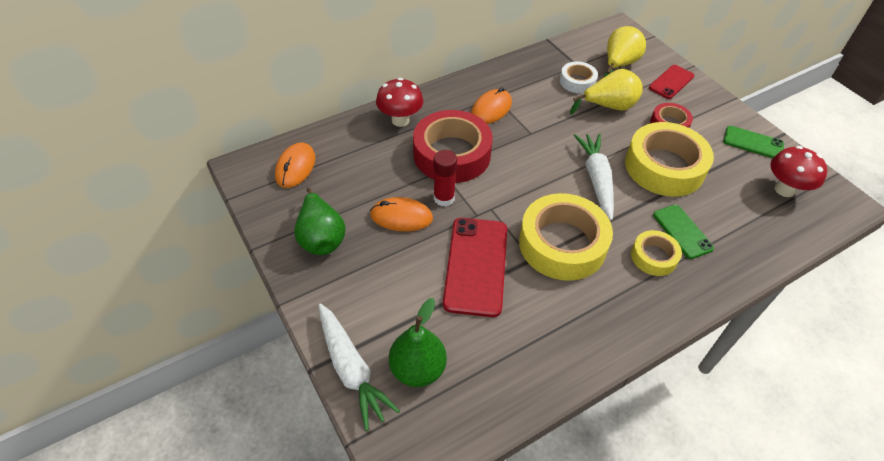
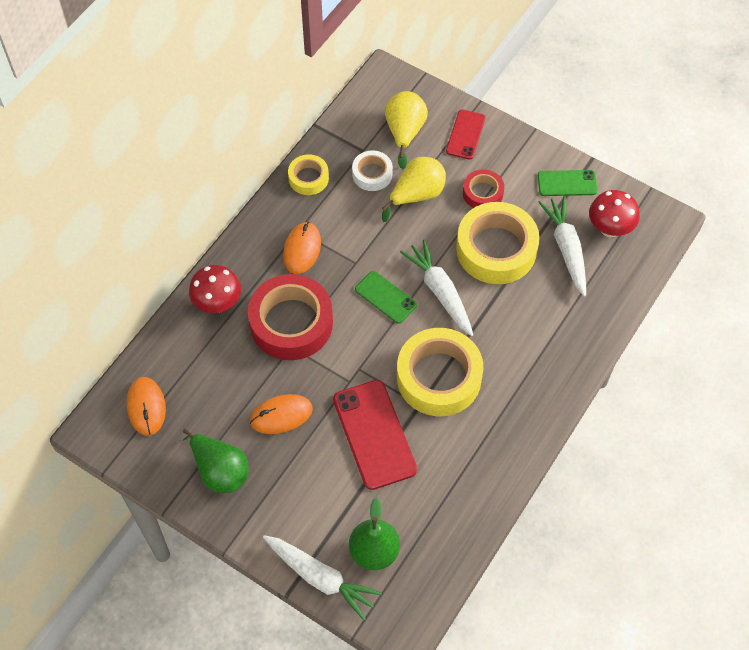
camera: 25 degrees left, 10 degrees up
red glue stick [433,150,457,206] -> none
yellow tape [631,230,682,276] -> yellow tape moved to [288,154,329,195]
green phone [653,205,714,259] -> green phone moved to [355,271,417,323]
none -> white carrot [538,196,586,297]

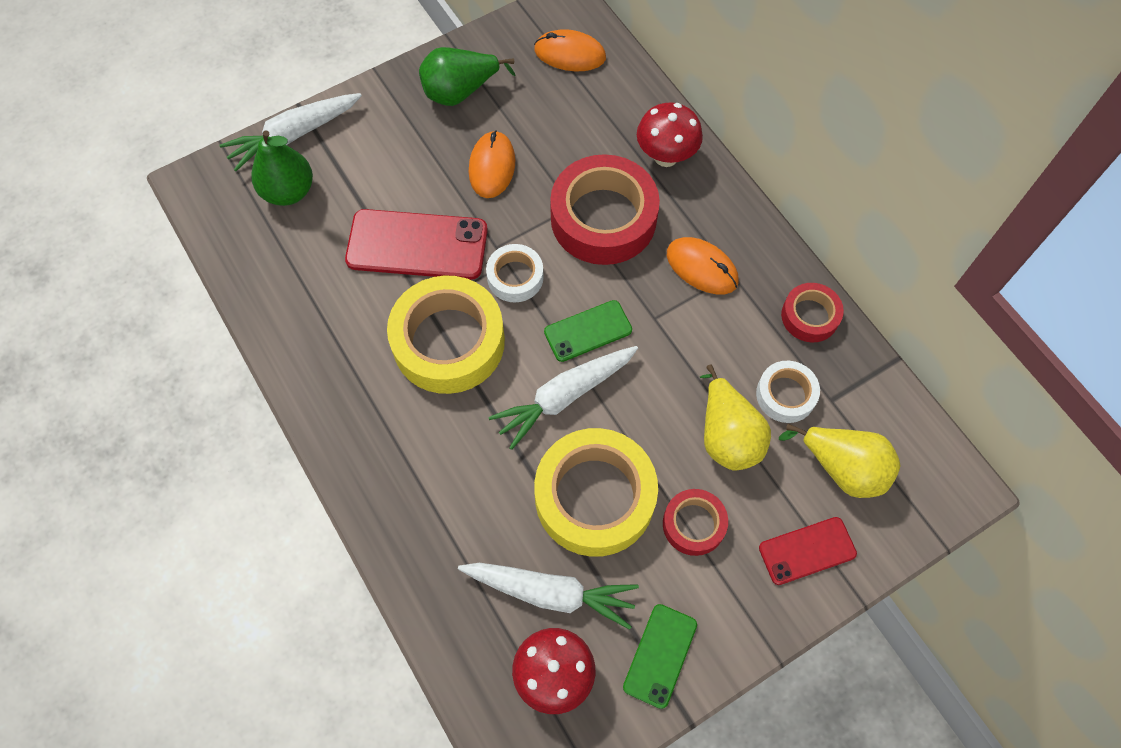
camera: 115 degrees right, 5 degrees up
yellow tape [288,154,329,195] -> red tape [781,283,844,342]
white carrot [400,239,473,336] -> white carrot turned 150 degrees clockwise [488,346,638,450]
red phone [446,110,486,160] -> red phone turned 60 degrees counterclockwise [759,517,857,585]
none -> white tape [486,244,544,302]

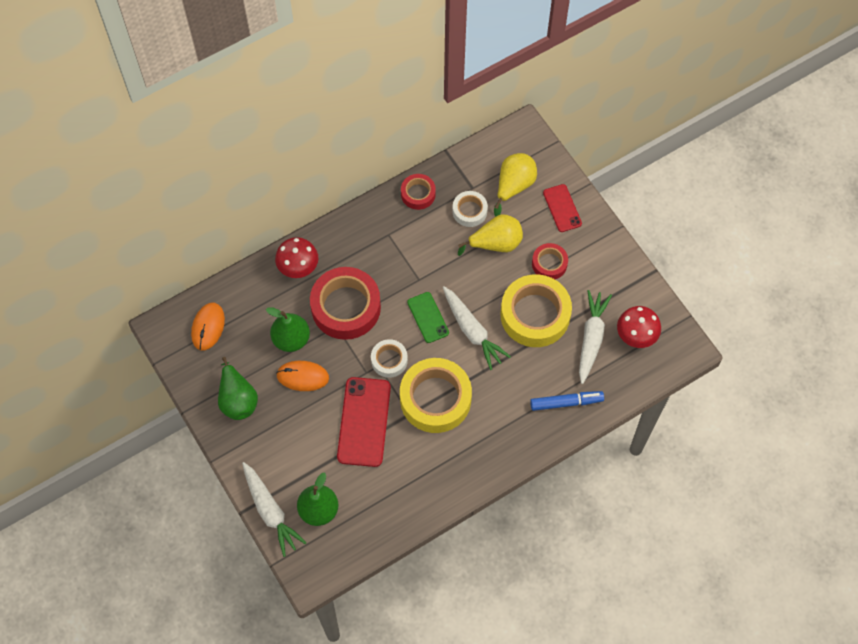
camera: 90 degrees left, 0 degrees up
green phone [623,604,697,709] -> none
orange mouse [667,237,738,294] -> none
none -> green pear [266,307,310,352]
none -> blue marker [530,391,604,411]

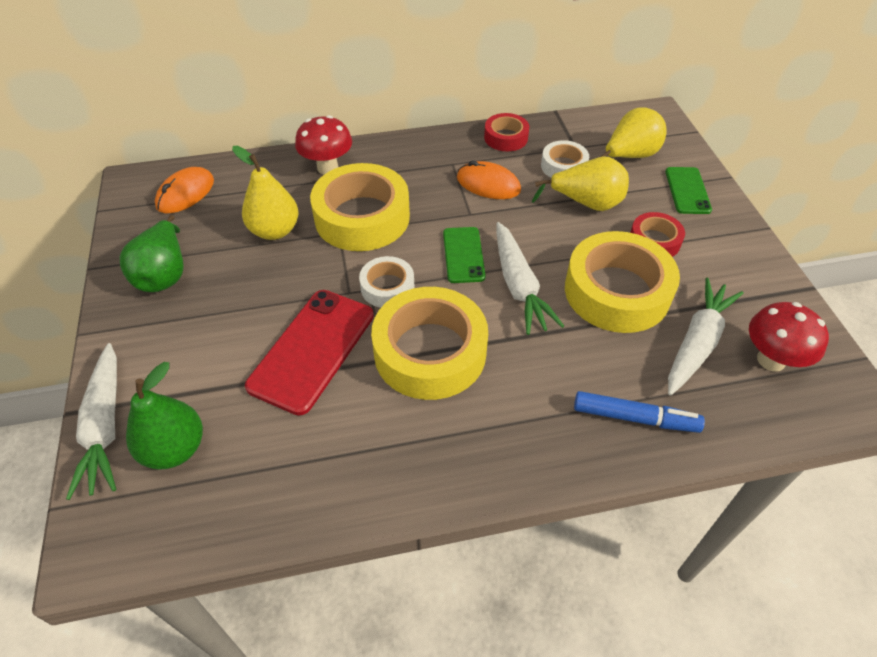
camera: 20 degrees right, 15 degrees down
green pear [266,307,310,352] -> yellow pear [232,146,299,240]
orange mouse [276,361,329,391] -> orange mouse moved to [457,161,521,199]
red tape [310,267,381,340] -> yellow tape [310,163,410,251]
red phone [543,184,582,232] -> green phone [665,167,712,214]

